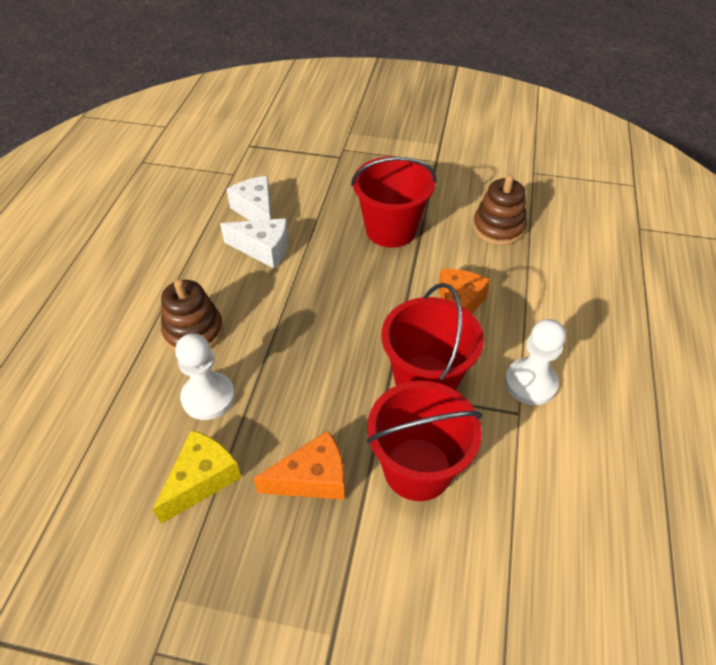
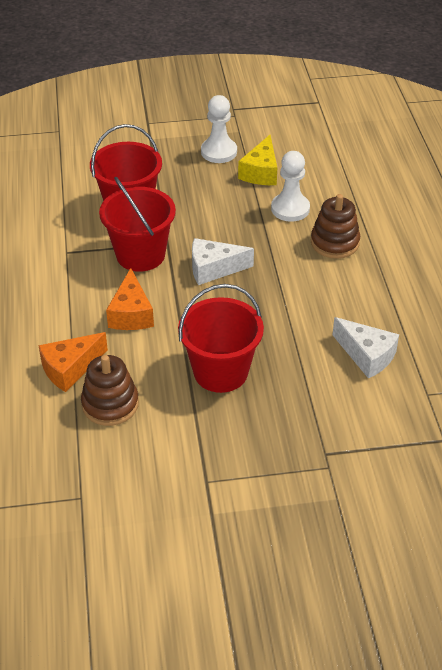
camera: 160 degrees right, 5 degrees down
white cheese [220,218,289,268] -> white cheese moved to [192,238,254,285]
orange cheese [253,430,345,500] -> orange cheese moved to [38,332,108,392]
white pawn [505,319,566,405] -> white pawn moved to [201,95,237,163]

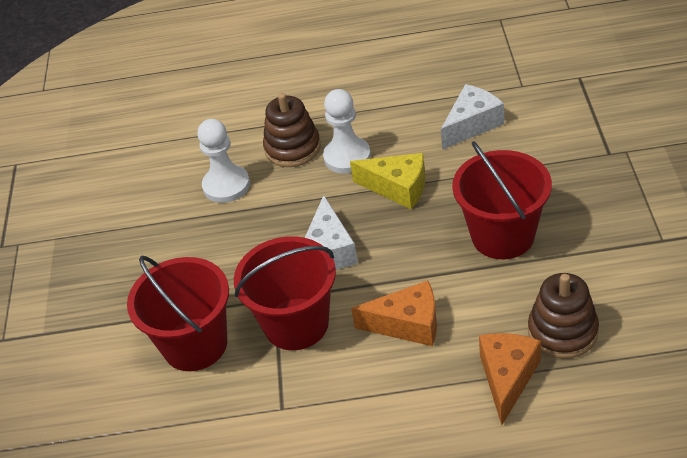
camera: 80 degrees left, 0 degrees up
orange cheese [38,332,108,392] -> orange cheese turned 135 degrees counterclockwise [479,333,541,425]
white pawn [201,95,237,163] -> white pawn moved to [323,89,371,174]
yellow cheese [238,135,277,185] -> yellow cheese moved to [350,153,425,209]

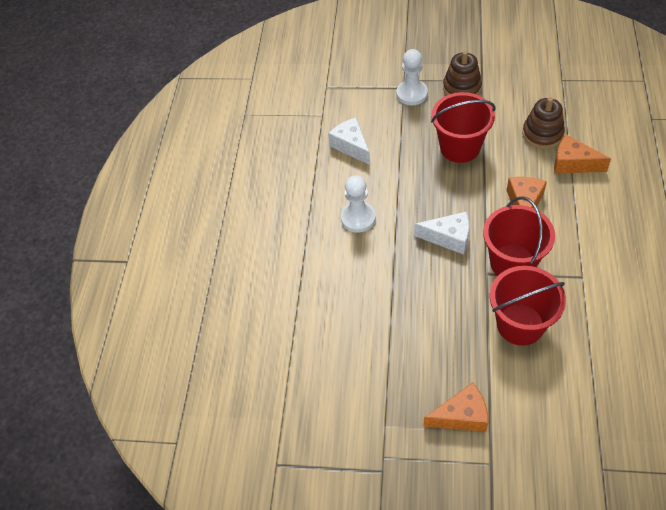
camera: 80 degrees left, 10 degrees up
white pawn [197,119,250,203] -> white pawn moved to [396,49,428,105]
brown stacking toy [263,93,321,167] -> brown stacking toy moved to [443,51,482,95]
yellow cheese [350,153,425,209] -> none
none -> orange cheese [423,383,489,432]

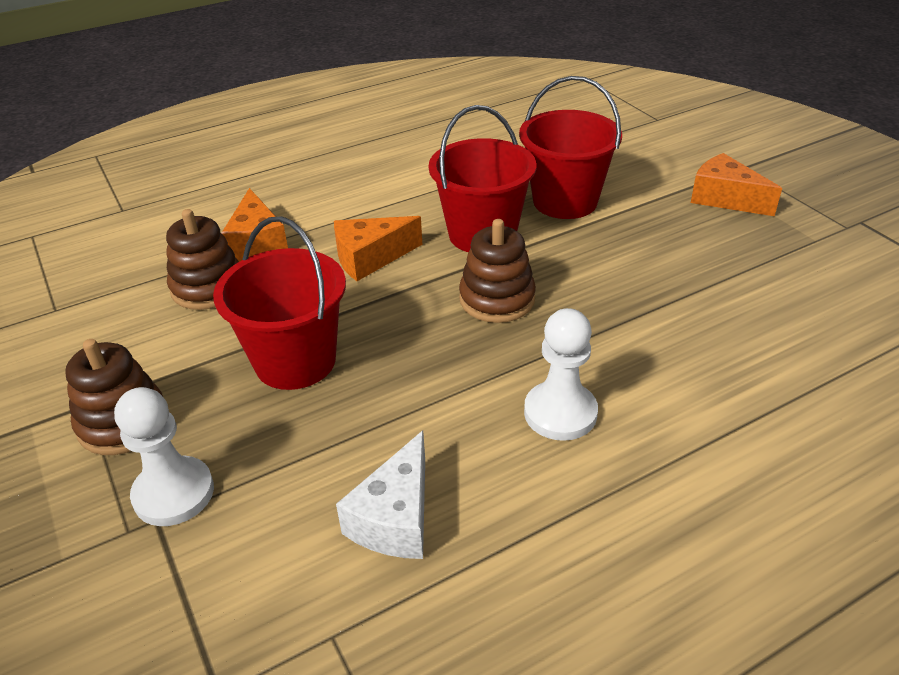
camera: 130 degrees left, 15 degrees down
white cheese [414,211,469,255] -> brown stacking toy [459,219,536,323]

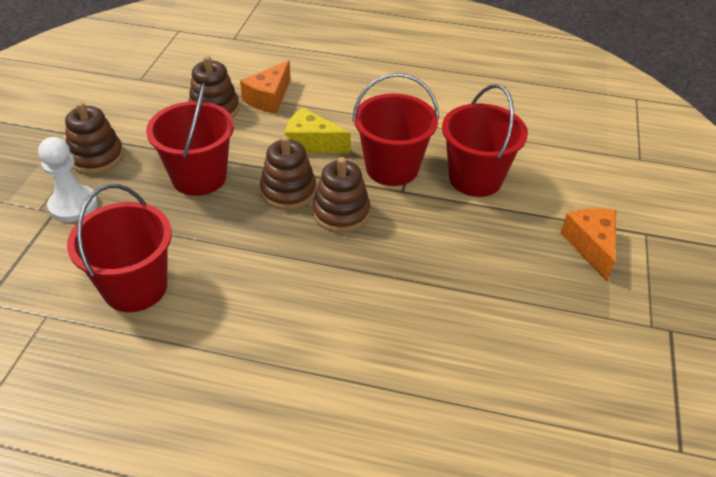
camera: 40 degrees right, 5 degrees up
orange cheese [334,216,422,281] -> yellow cheese [285,107,351,153]
white cheese [336,430,425,559] -> red bucket [67,184,172,312]
white pawn [524,308,598,441] -> none
none -> brown stacking toy [260,136,316,210]

